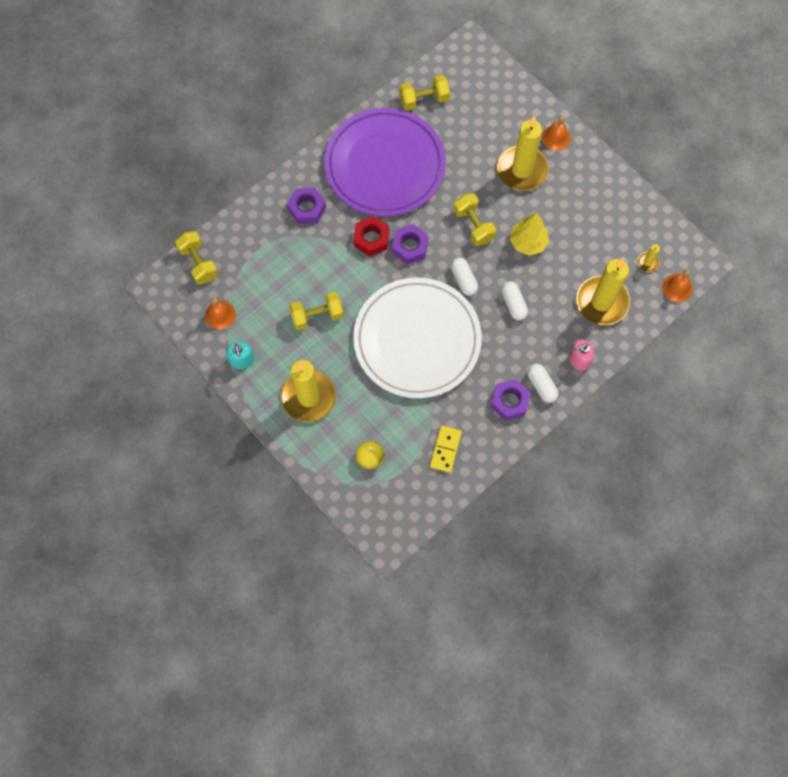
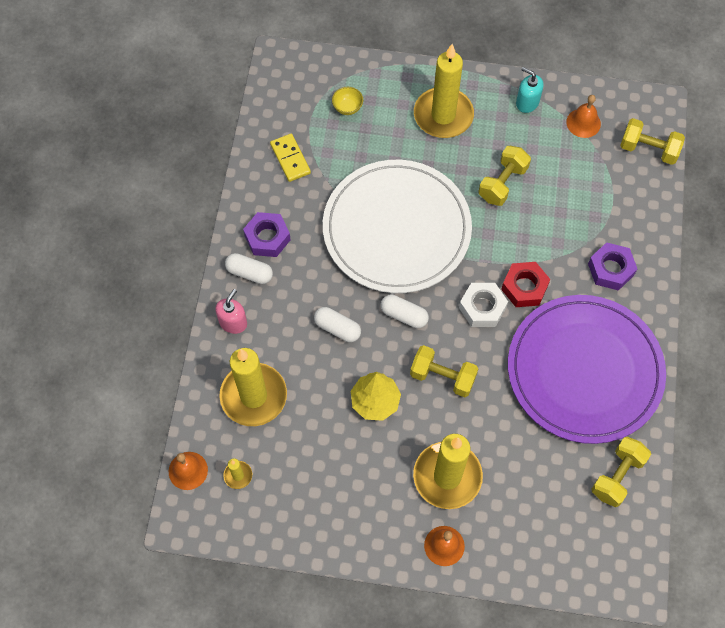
camera: 140 degrees right, 5 degrees down
purple nut [392,224,429,264] -> white nut [459,283,508,327]

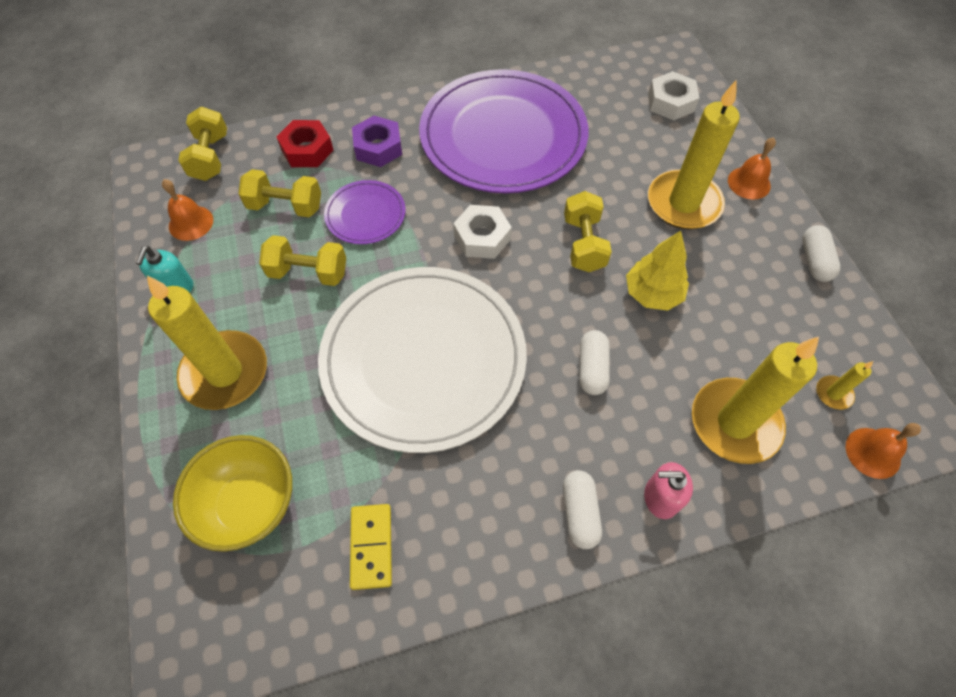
camera: 115 degrees left, 5 degrees down
purple nut [243,212,291,257] -> none
yellow domino [270,134,311,182] -> yellow domino turned 45 degrees counterclockwise [350,504,392,590]
yellow bowl [332,87,363,115] -> yellow bowl [173,435,292,552], size x2.17
white capsule [381,295,429,328] -> white capsule moved to [802,225,840,282]
red nut [501,262,550,307] -> red nut moved to [277,120,333,167]
yellow dumbbell [591,437,651,507] -> yellow dumbbell moved to [238,169,321,217]
none -> purple plate [324,180,406,244]
none -> white nut [648,71,699,120]

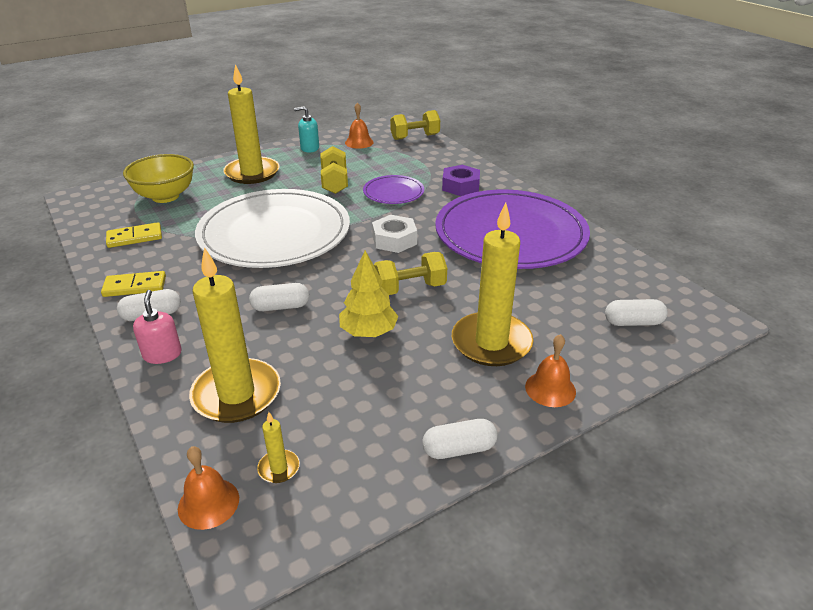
camera: 75 degrees right, 25 degrees down
yellow dumbbell [238,169,321,217] -> none
red nut [277,120,333,167] -> none
white nut [648,71,699,120] -> white capsule [605,299,668,326]
none -> yellow domino [101,271,166,297]

